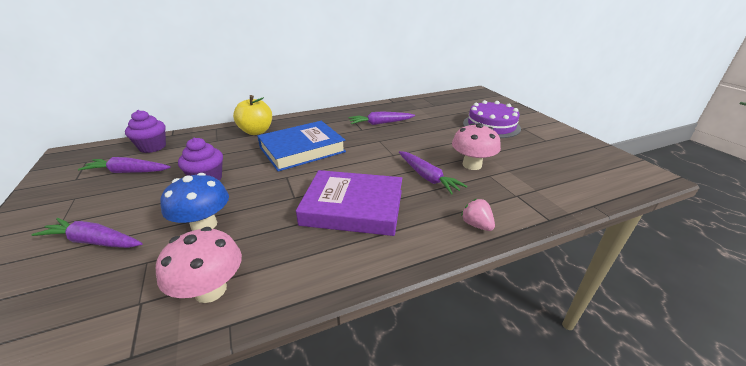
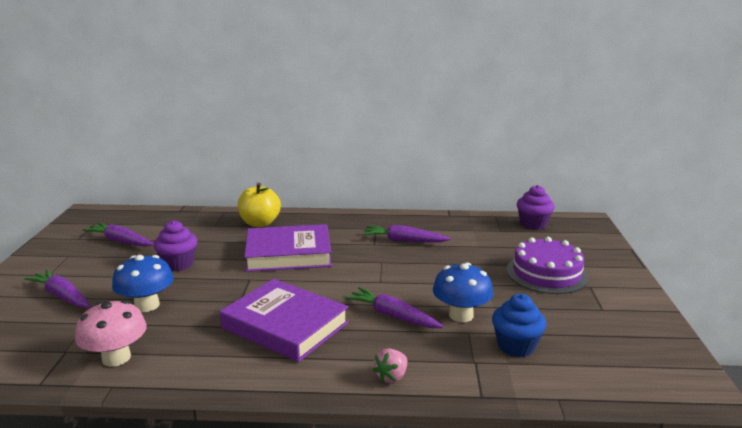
camera: 25 degrees right, 10 degrees down
purple cupcake [125,110,166,153] -> purple cupcake moved to [517,185,555,230]
blue book [258,121,346,172] -> purple book [244,224,332,272]
purple carrot [399,151,467,195] -> purple carrot turned 135 degrees clockwise [345,287,444,328]
pink mushroom [452,123,501,170] -> blue mushroom [433,263,493,322]
pink strawberry [461,199,495,231] -> pink strawberry turned 135 degrees counterclockwise [373,349,407,383]
none -> blue cupcake [492,294,547,357]

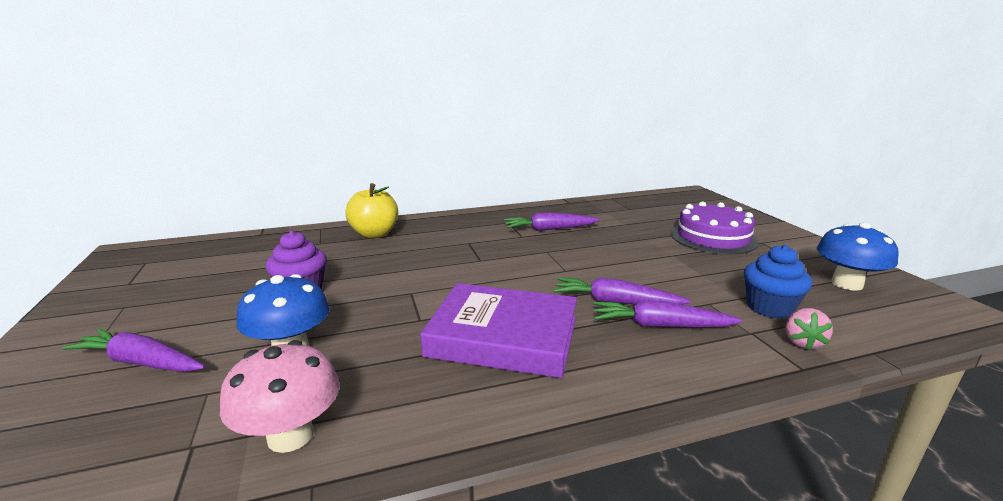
camera: 20 degrees left, 0 degrees up
purple carrot [83,223,154,247] -> purple carrot moved to [593,300,743,328]
purple book [244,224,332,272] -> none
pink strawberry [373,349,407,383] -> pink strawberry moved to [786,308,833,350]
blue mushroom [433,263,493,322] -> blue mushroom moved to [817,222,899,291]
purple cupcake [517,185,555,230] -> none

